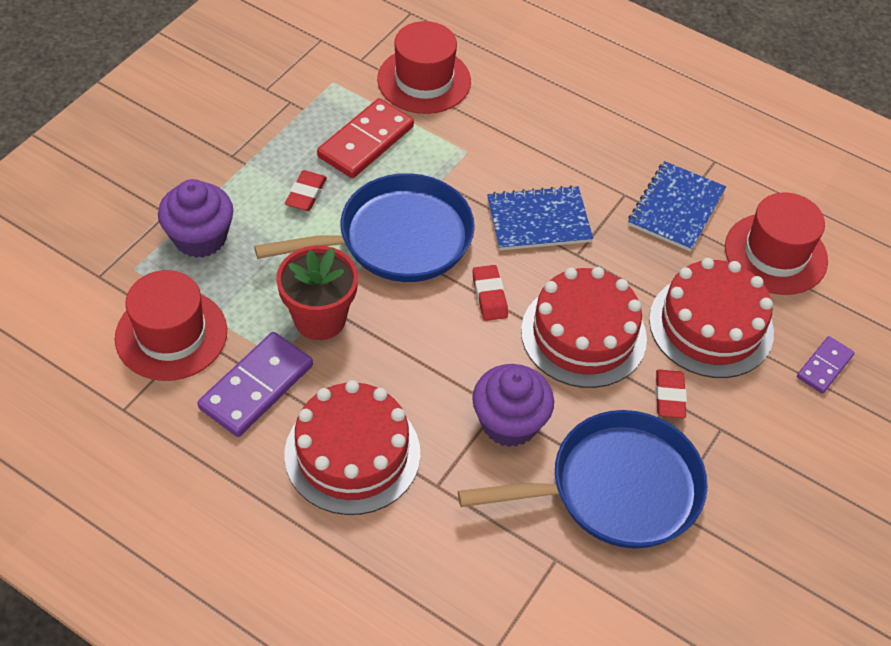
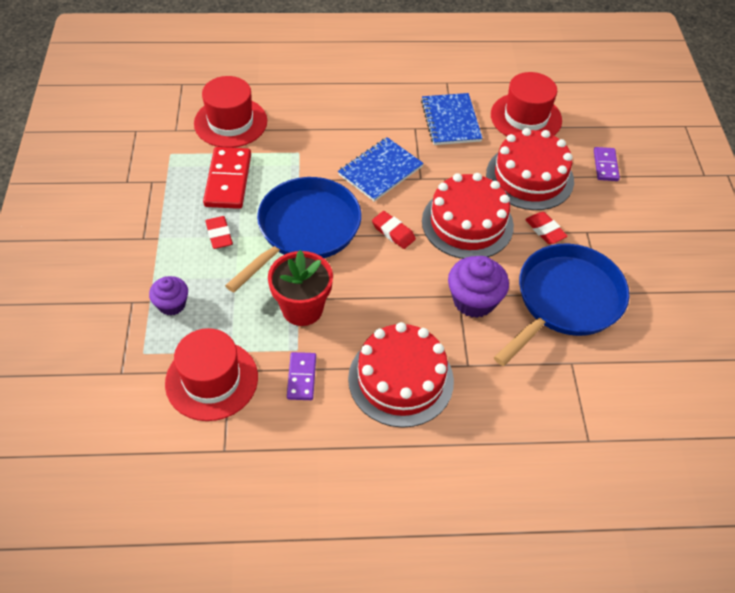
camera: 35 degrees left, 0 degrees up
purple cupcake [158,179,234,258] -> purple cupcake [149,276,188,315], size x0.63
purple domino [197,332,313,437] -> purple domino [287,352,316,400], size x0.58

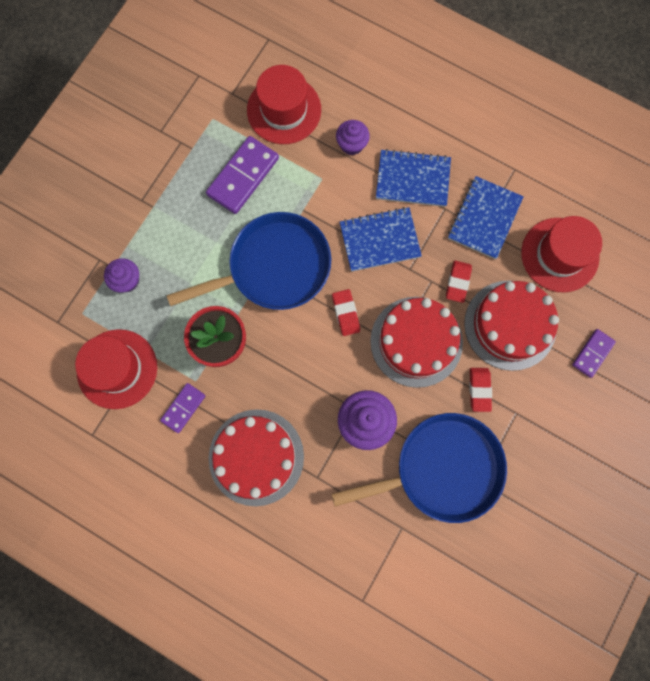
camera: 35 degrees right, 25 degrees up
red domino [203,147,251,209] -> purple domino [206,136,279,214]
red eraser [205,216,233,249] -> red eraser moved to [446,261,472,303]
none -> purple cupcake [336,120,370,155]
none -> blue notebook [376,149,451,207]

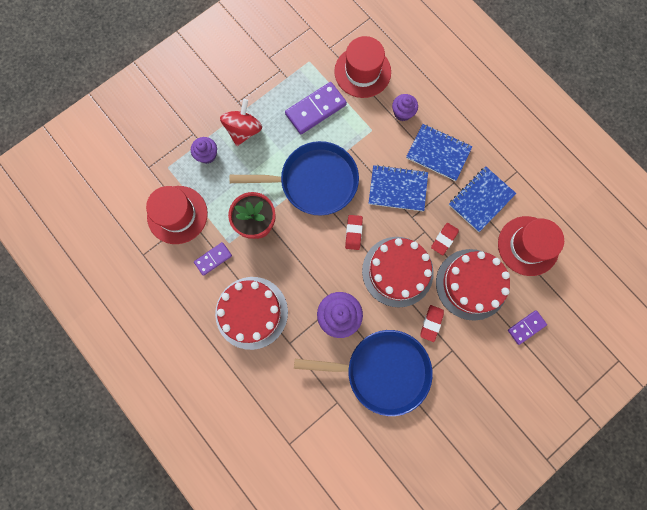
camera: 20 degrees right, 0 degrees up
none -> red spinning top [220,99,262,146]

